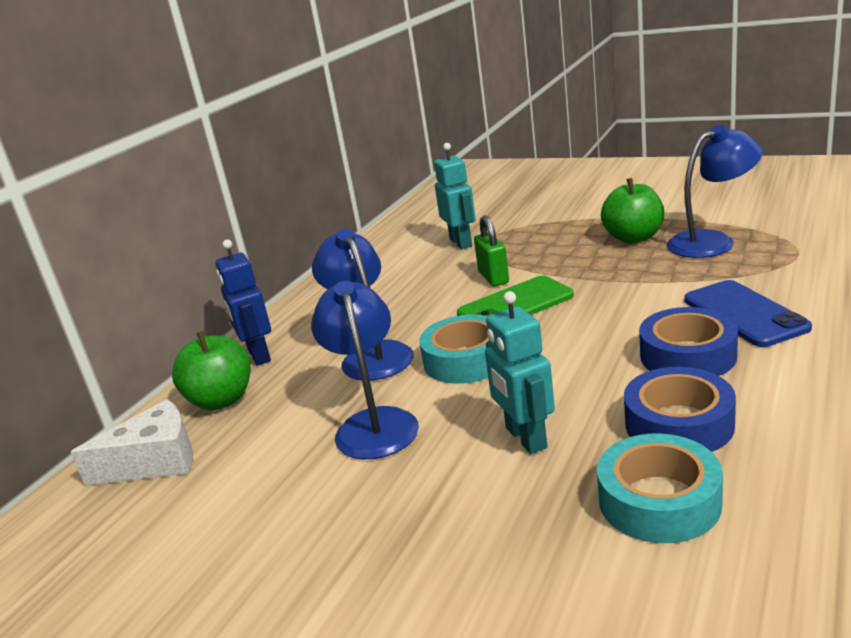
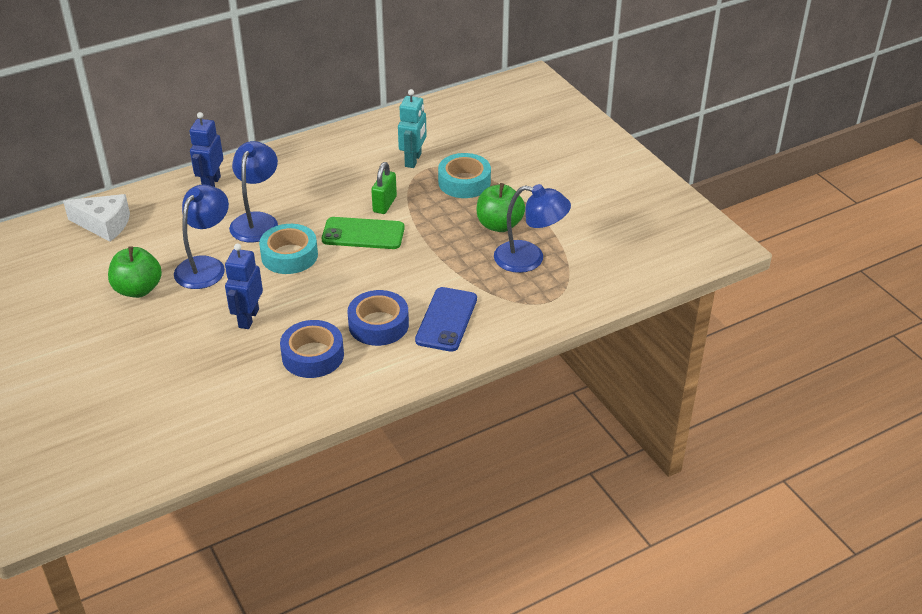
camera: 30 degrees right, 15 degrees up
green apple [172,331,251,410] -> green apple moved to [108,246,162,298]
turquoise robot [485,291,555,454] -> blue robot [225,244,263,329]
turquoise tape [597,434,723,543] -> turquoise tape moved to [438,153,491,198]

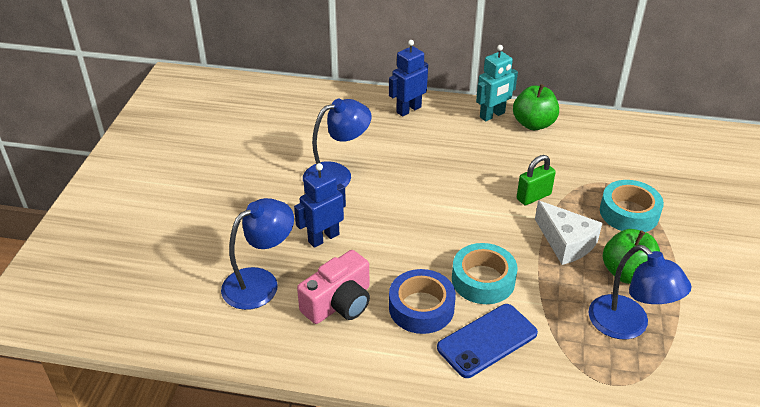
camera: 40 degrees right, 0 degrees up
white cheese [63,194,130,241] -> white cheese moved to [535,201,602,265]
green apple [108,246,162,298] -> green apple moved to [513,84,559,130]
blue lamp [229,141,278,243] -> blue lamp moved to [221,198,294,310]
turquoise tape [259,224,318,274] -> turquoise tape moved to [452,243,518,304]
blue tape [280,320,344,378] -> pink camera [297,250,370,324]
green phone [322,217,405,249] -> none
turquoise robot [398,89,427,168] -> turquoise robot moved to [476,45,518,121]

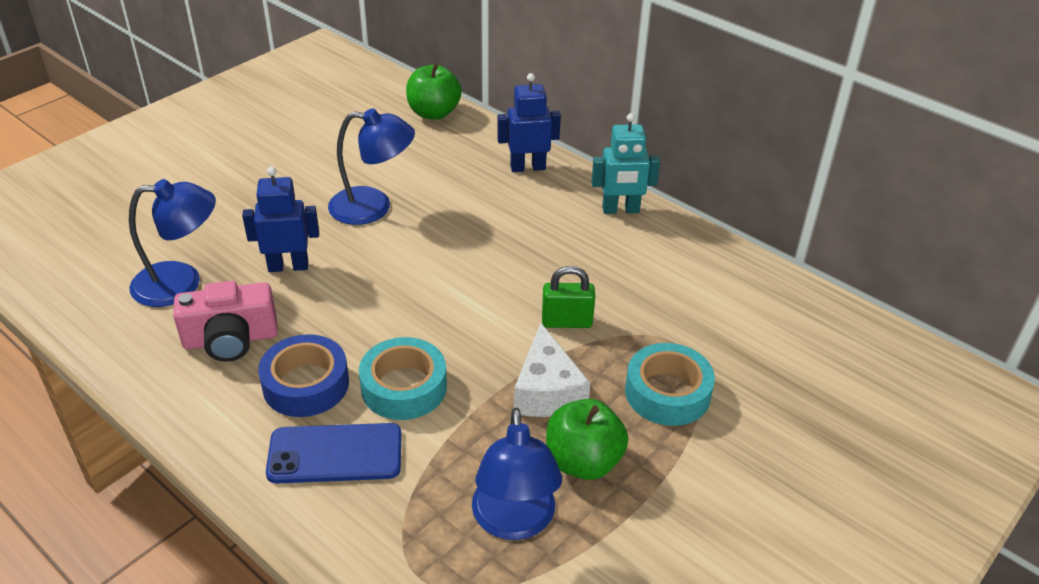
camera: 30 degrees right, 0 degrees up
green apple [513,84,559,130] -> green apple moved to [406,63,462,120]

